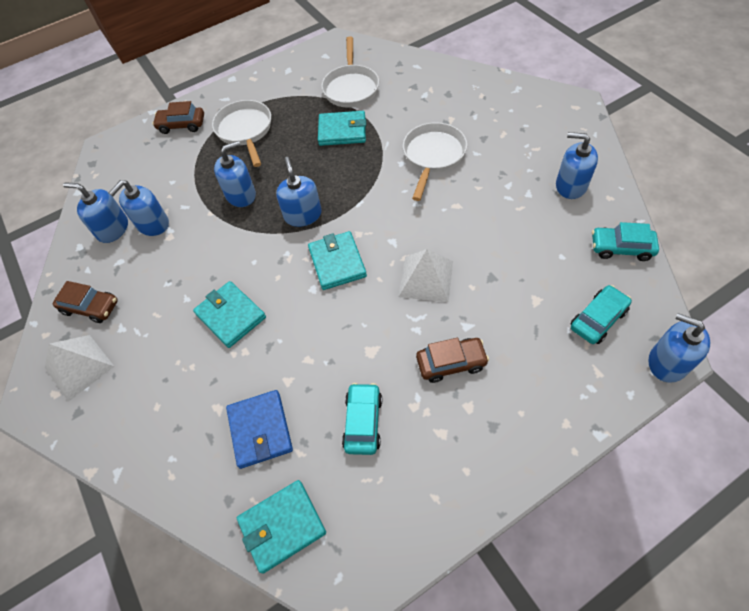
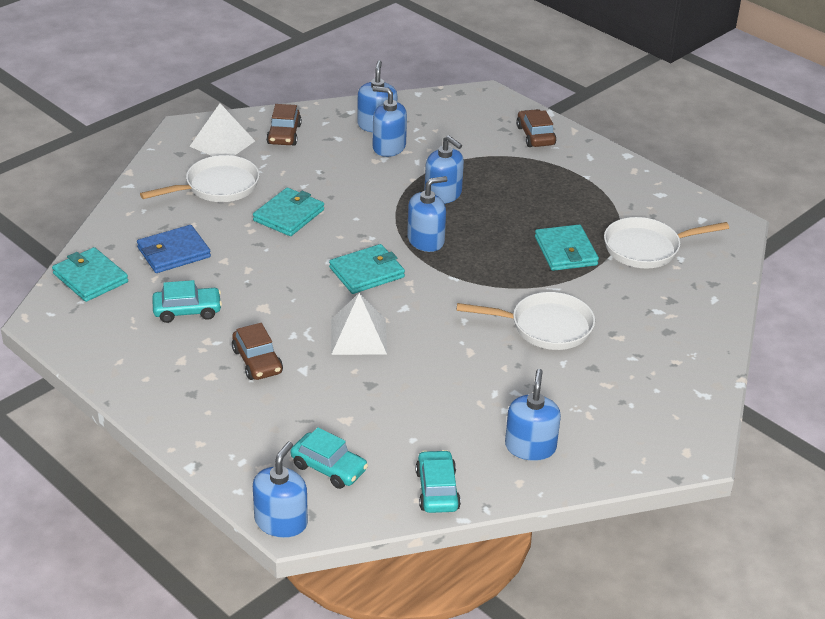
camera: 70 degrees right, 20 degrees down
white pan [212,100,271,167] -> white pan moved to [140,155,260,202]

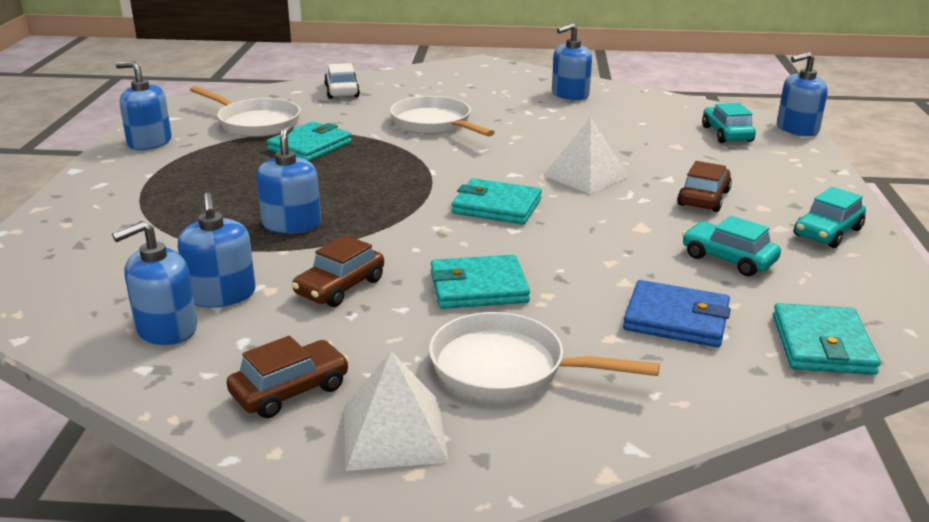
camera: 130 degrees left, 10 degrees down
blue soap dispenser [407,176,448,252] -> blue soap dispenser moved to [116,61,172,150]
turquoise car [415,450,461,513] -> turquoise car moved to [794,187,866,248]
brown car [516,109,556,147] -> brown car moved to [292,235,384,307]
none -> white car [324,63,360,99]

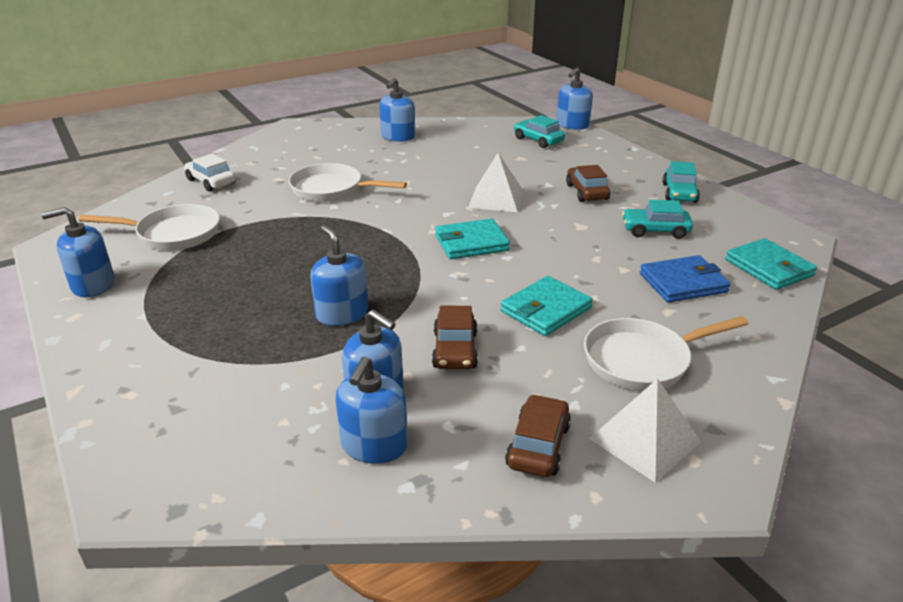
camera: 35 degrees left, 5 degrees up
turquoise wallet [267,121,352,161] -> none

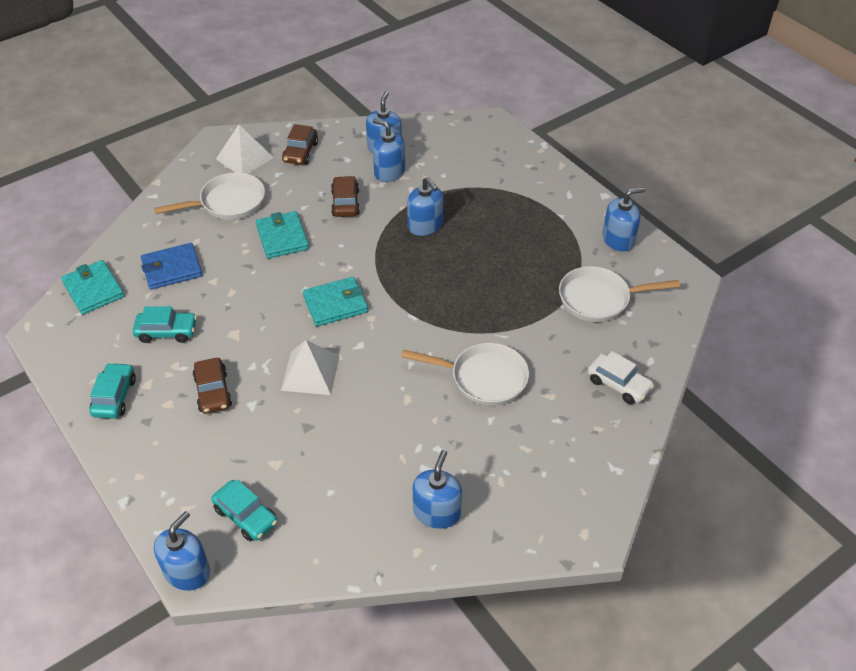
camera: 175 degrees right, 15 degrees up
turquoise wallet [501,276,593,336] -> turquoise wallet turned 60 degrees counterclockwise [256,211,309,258]

